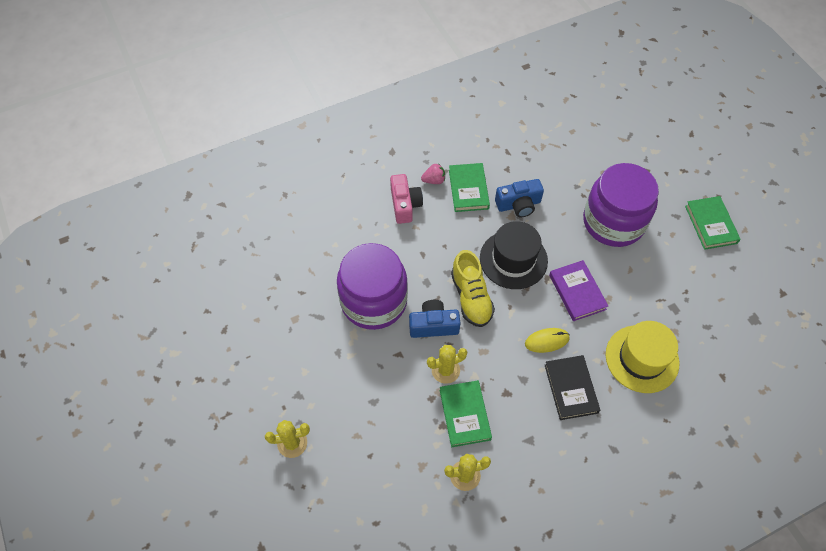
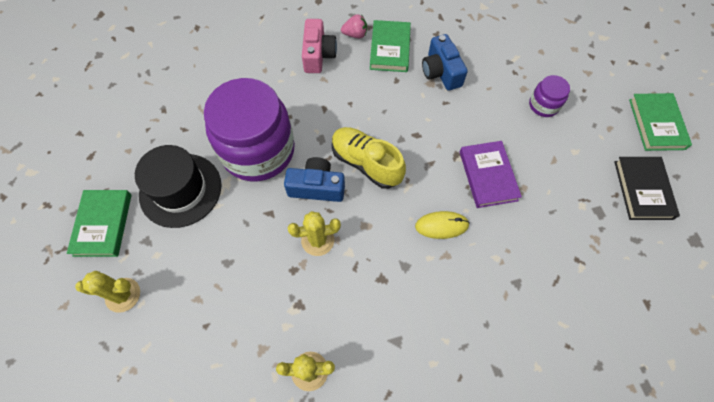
camera: 10 degrees right, 5 degrees up
green book [440,380,492,447] -> green book moved to [67,190,132,257]
yellow shoe [451,250,495,327] -> yellow shoe turned 135 degrees clockwise [332,127,406,189]
black hat [480,221,548,289] -> black hat moved to [135,145,221,228]
blue camera [495,179,544,217] -> blue camera turned 75 degrees clockwise [422,34,468,91]
black book [545,355,600,420] -> black book moved to [614,157,680,220]
purple jar [583,163,659,247] -> purple jar [529,75,570,117], size x0.43
yellow hat [606,321,679,393] -> none

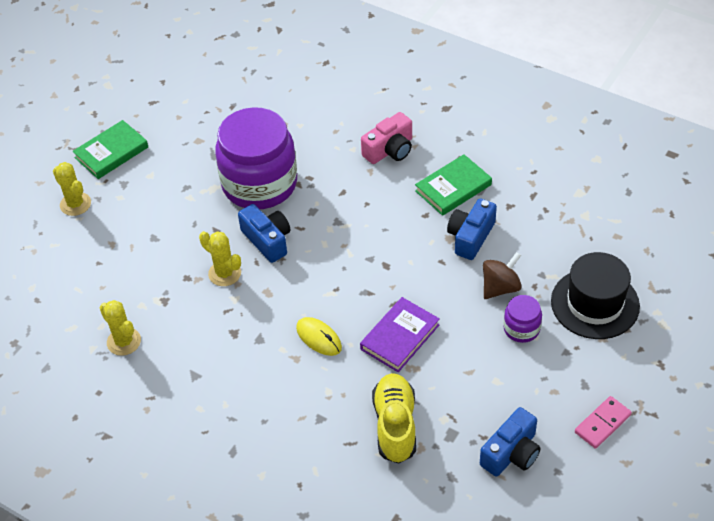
camera: 50 degrees right, 15 degrees down
black hat [135,145,221,228] -> black hat moved to [551,252,640,339]
yellow shoe [332,127,406,189] -> yellow shoe moved to [372,373,416,464]
pink strawberry [341,14,367,38] -> none
black book [614,157,680,220] -> blue camera [480,407,541,477]
green book [629,93,692,151] -> pink domino [575,396,632,449]
none -> brown spinning top [483,252,522,299]

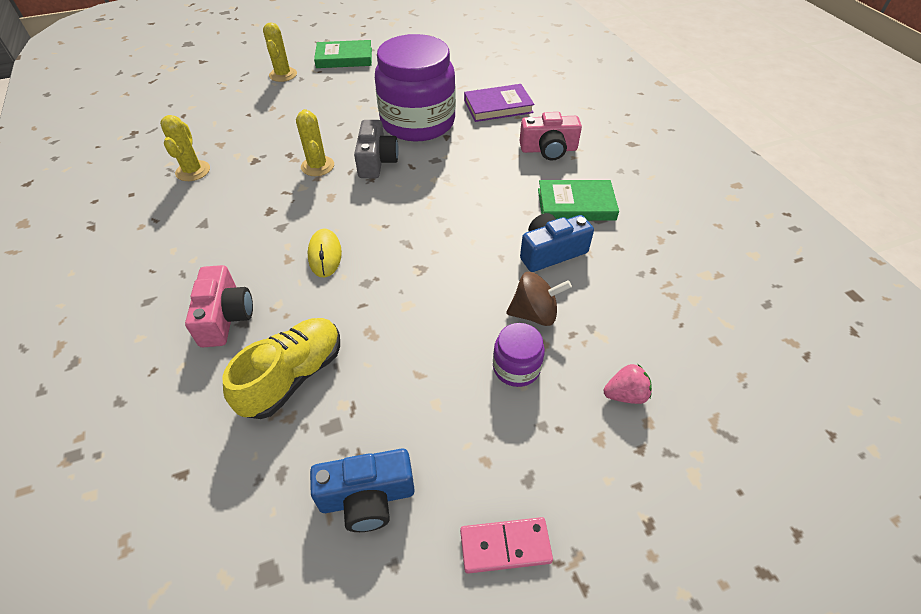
camera: 35 degrees right, 0 degrees up
blue camera [238,204,291,263] -> grey camera [354,120,399,178]
purple book [360,297,440,372] -> purple book moved to [464,84,534,122]
black hat [551,252,640,339] -> pink strawberry [603,364,652,404]
none -> pink camera [185,265,253,347]

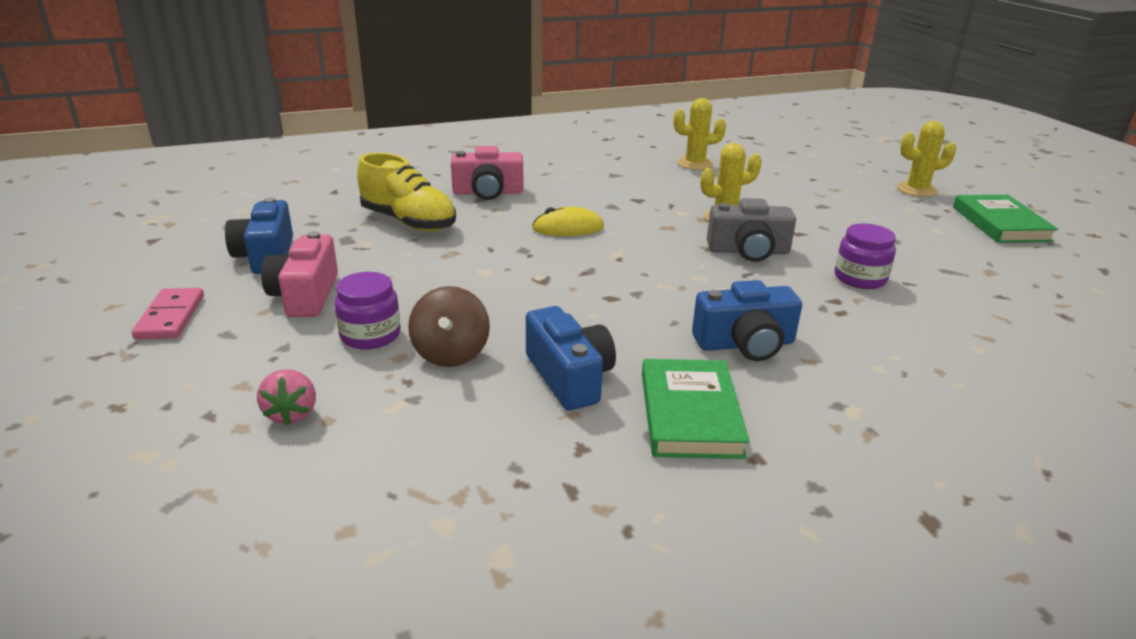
camera: 90 degrees right, 20 degrees down
purple jar [375,34,456,141] -> purple jar [835,223,896,289], size x0.43
purple book [464,84,534,122] -> none
pink camera [519,112,582,161] -> pink camera moved to [261,231,338,317]
none -> blue camera [692,280,802,361]

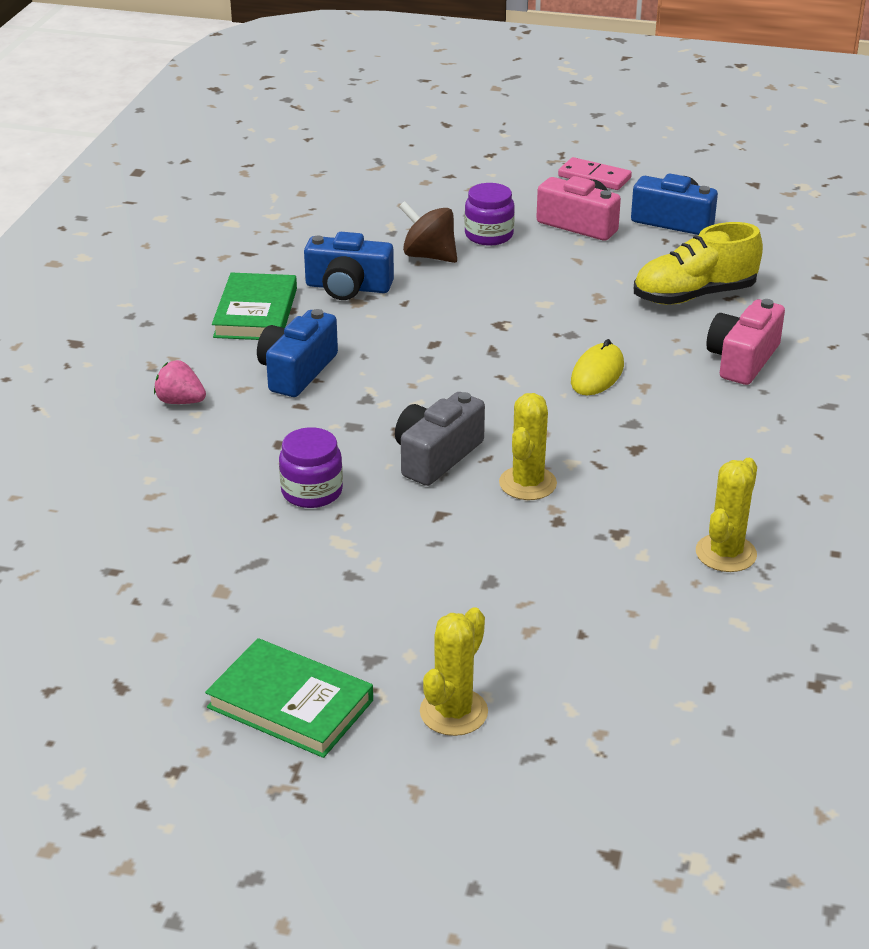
camera: 125 degrees right, 5 degrees up
pink strawberry [257,369,316,425] -> pink strawberry moved to [154,360,206,404]
green book [642,359,750,459] -> green book turned 60 degrees clockwise [212,273,297,340]

